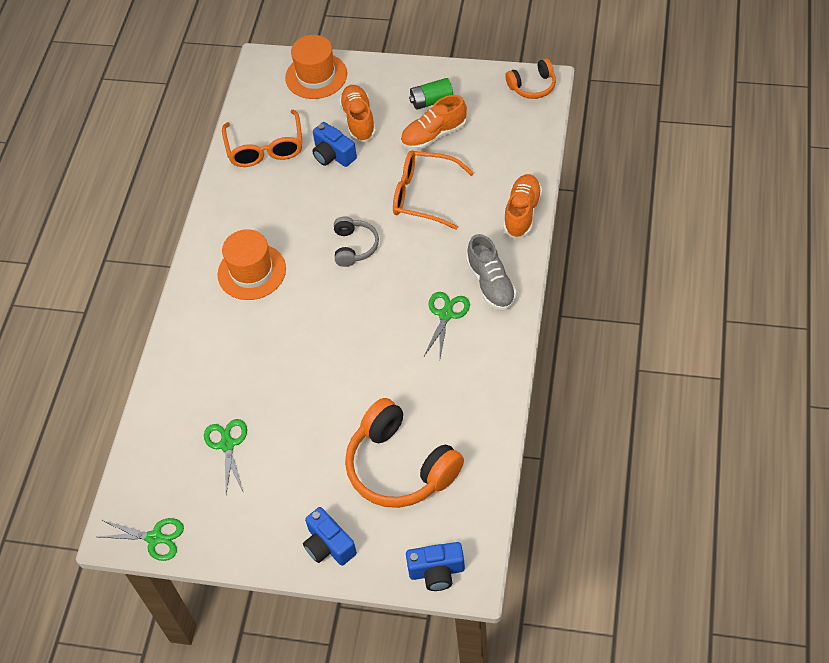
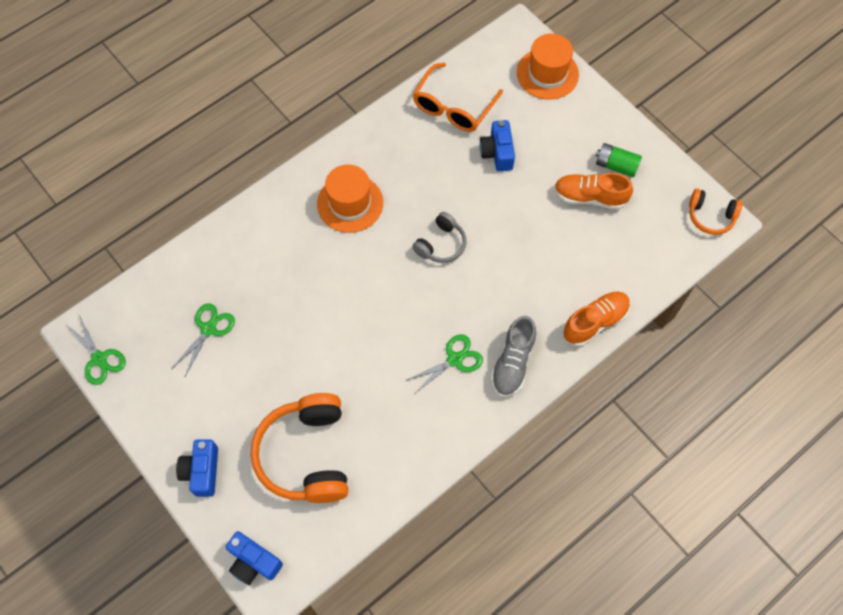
camera: 35 degrees right, 10 degrees up
orange shoe [339,85,376,142] -> none
orange glasses [393,151,474,230] -> none

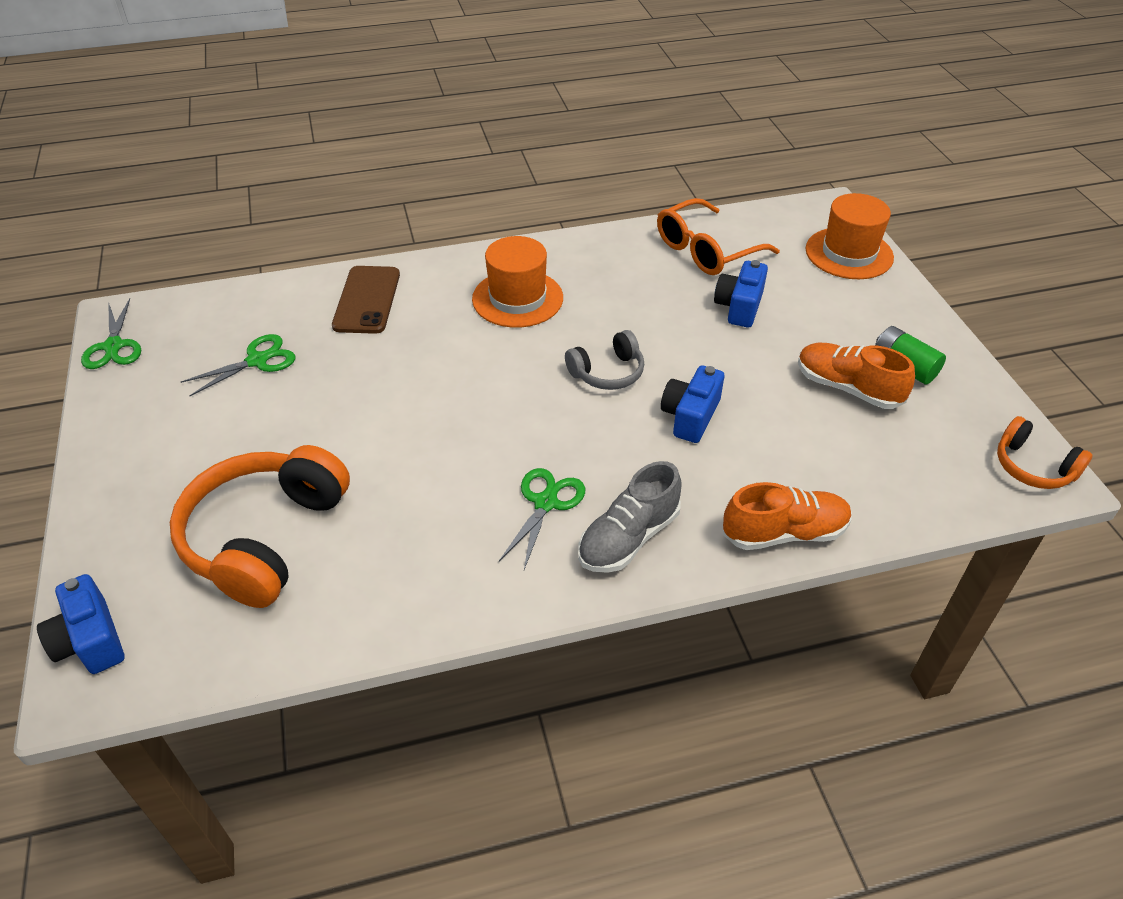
camera: 25 degrees right, 20 degrees down
blue camera [176,439,218,497] -> blue camera moved to [661,365,724,443]
green scissors [405,334,483,393] -> green scissors turned 60 degrees counterclockwise [499,468,585,570]
none -> brown phone [332,266,400,334]

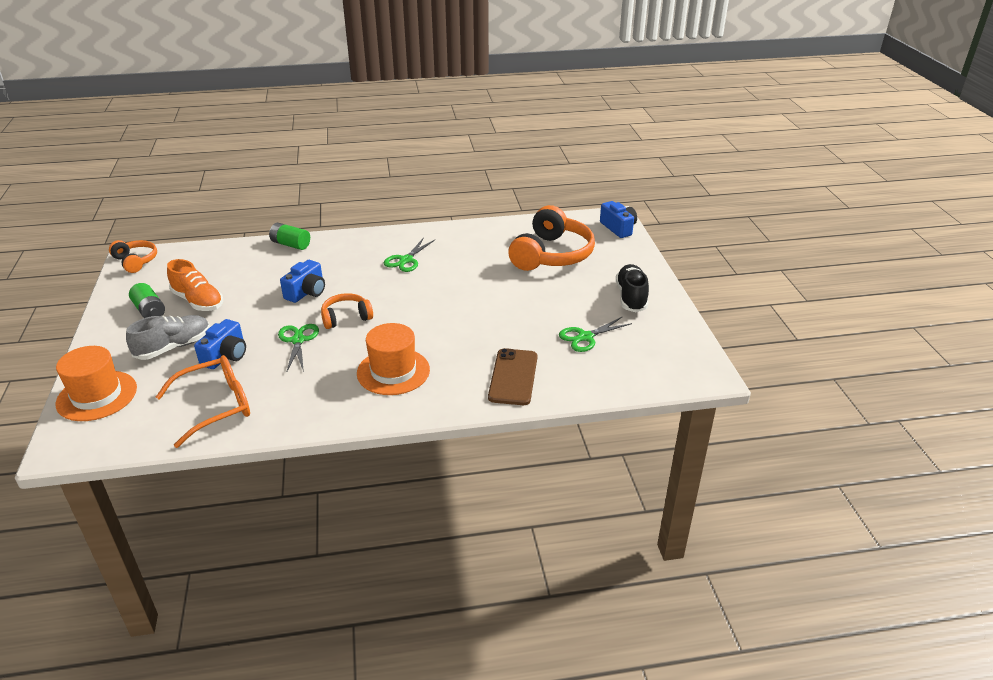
camera: 175 degrees left, 10 degrees down
green scissors [81,298,141,369] -> green scissors moved to [278,324,319,373]
grey headphones [565,330,644,390] -> orange headphones [321,293,373,329]
grey shoe [578,461,682,573] -> grey shoe moved to [126,315,210,360]
orange shoe [723,482,852,550] -> green battery [269,223,310,250]
none -> black shoe [616,264,649,312]

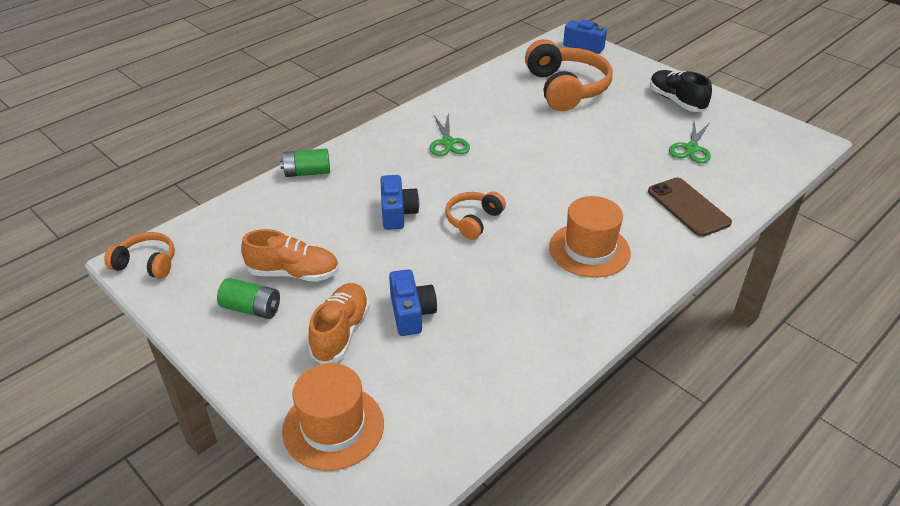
camera: 35 degrees left, 5 degrees up
grey shoe [126,315,210,360] -> orange shoe [308,283,370,364]
orange glasses [156,355,250,448] -> none
green scissors [278,324,319,373] -> none

